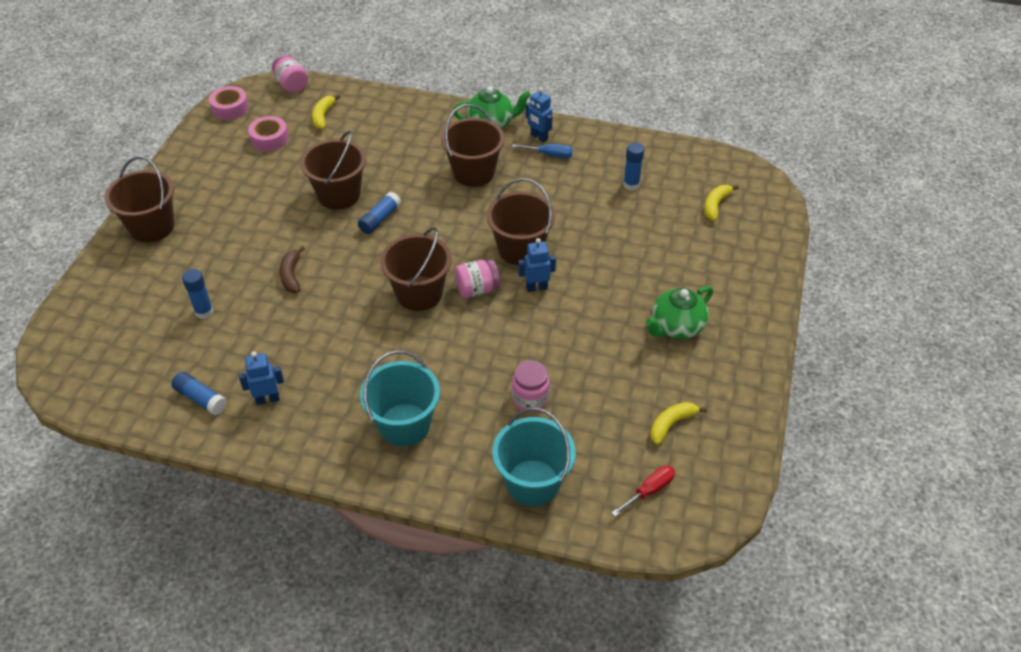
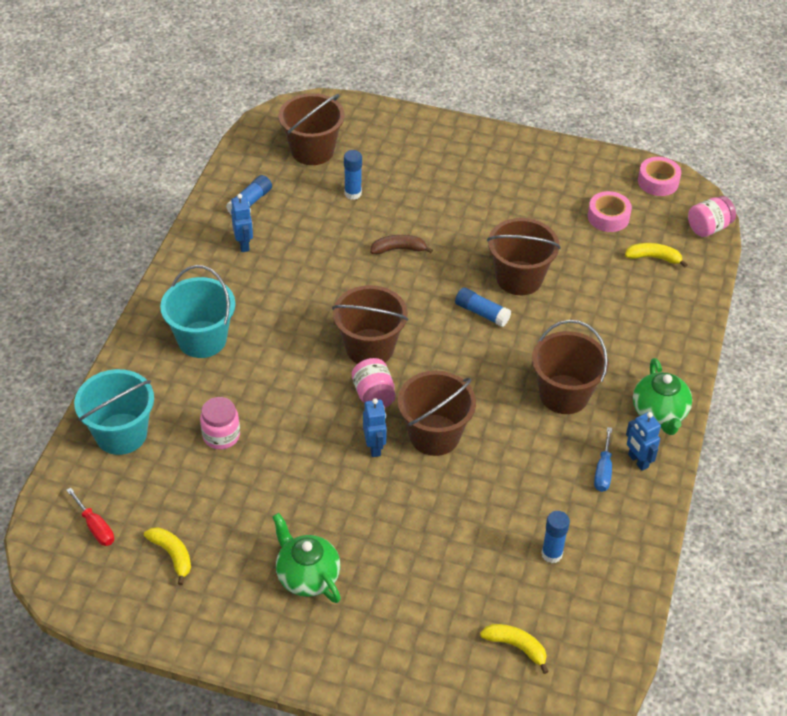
camera: 90 degrees right, 0 degrees up
brown bucket [105,157,174,243] -> brown bucket moved to [279,93,345,165]
blue robot [526,87,553,143] -> blue robot turned 75 degrees counterclockwise [626,412,661,471]

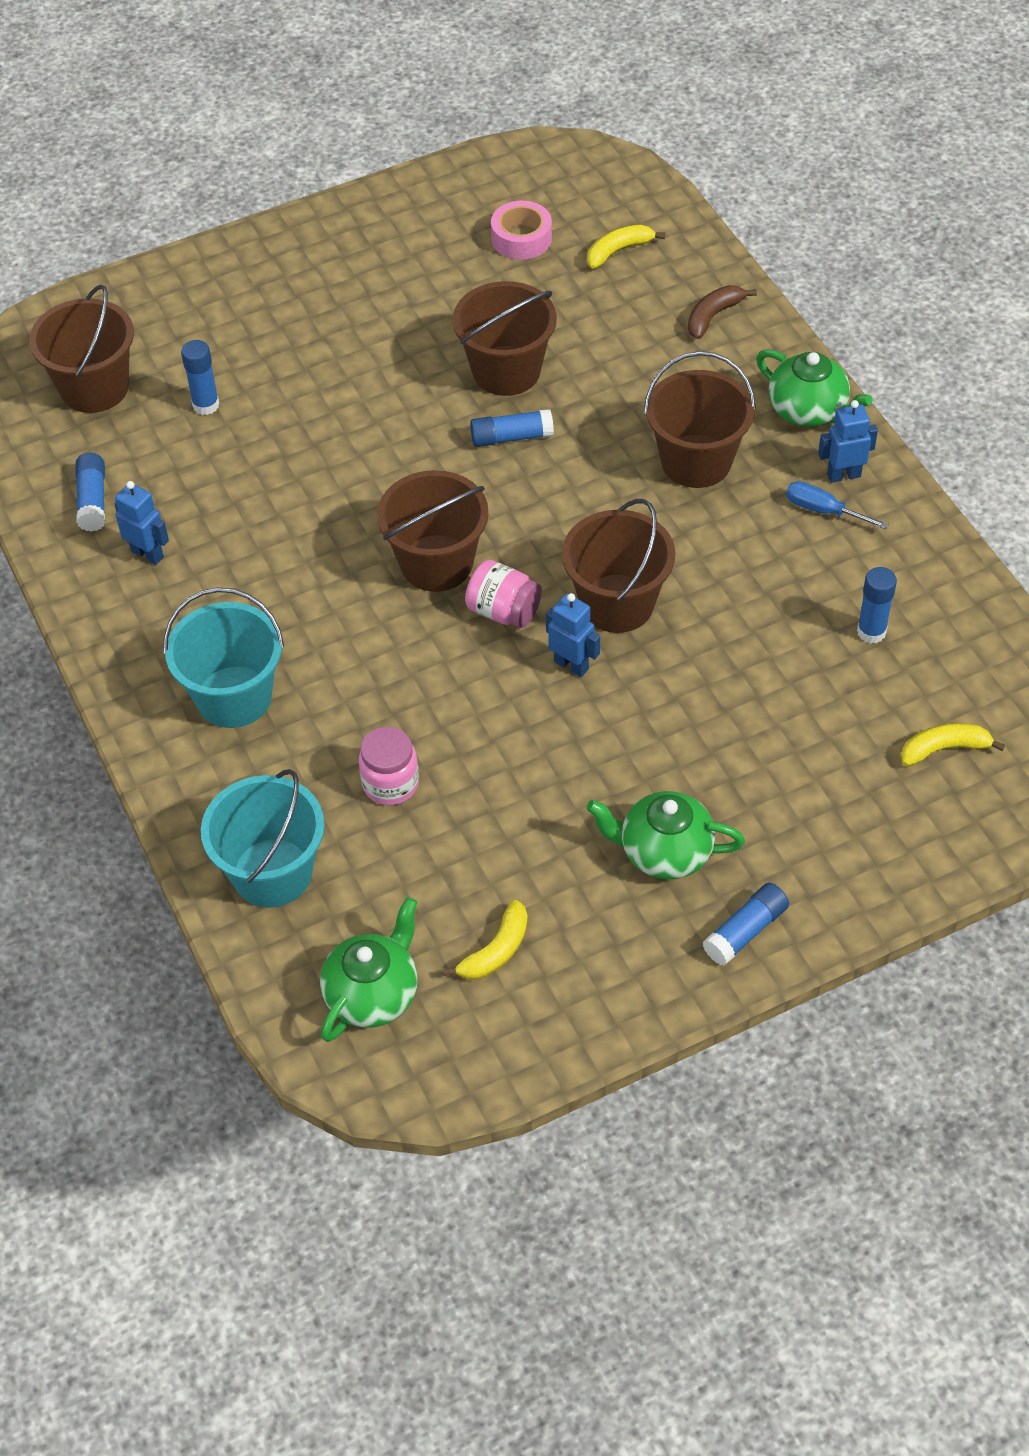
camera: 40 degrees left, 5 degrees up
red screwdriver [66,488,114,546] -> green teapot [320,897,417,1042]
yellow banana [144,527,191,585] -> yellow banana turned 120 degrees clockwise [443,900,528,979]
brown banana [370,235,433,255] -> brown banana moved to [688,285,757,339]
blue screwdriver [594,427,612,492] -> blue screwdriver turned 150 degrees clockwise [786,481,889,529]
blue robot [626,412,661,471] -> blue robot turned 150 degrees clockwise [818,400,878,483]
pink tape [638,157,681,196] -> none
pink jar [688,196,736,237] -> none
none -> blue glue stick [703,883,789,966]

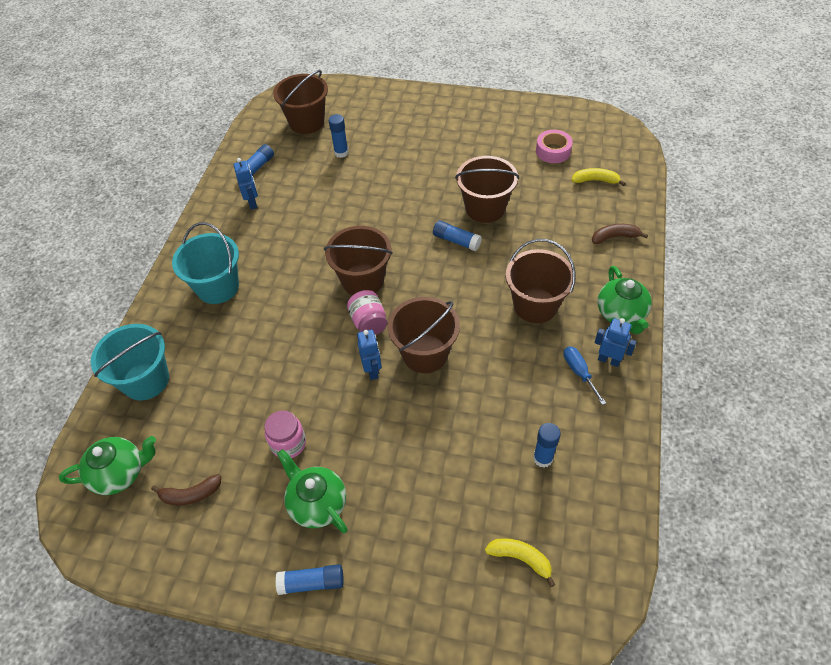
camera: 40 degrees right, 0 degrees up
pink jar [359,727,419,805] -> pink jar moved to [264,410,306,458]
yellow banana [443,900,528,979] -> brown banana [151,474,221,505]

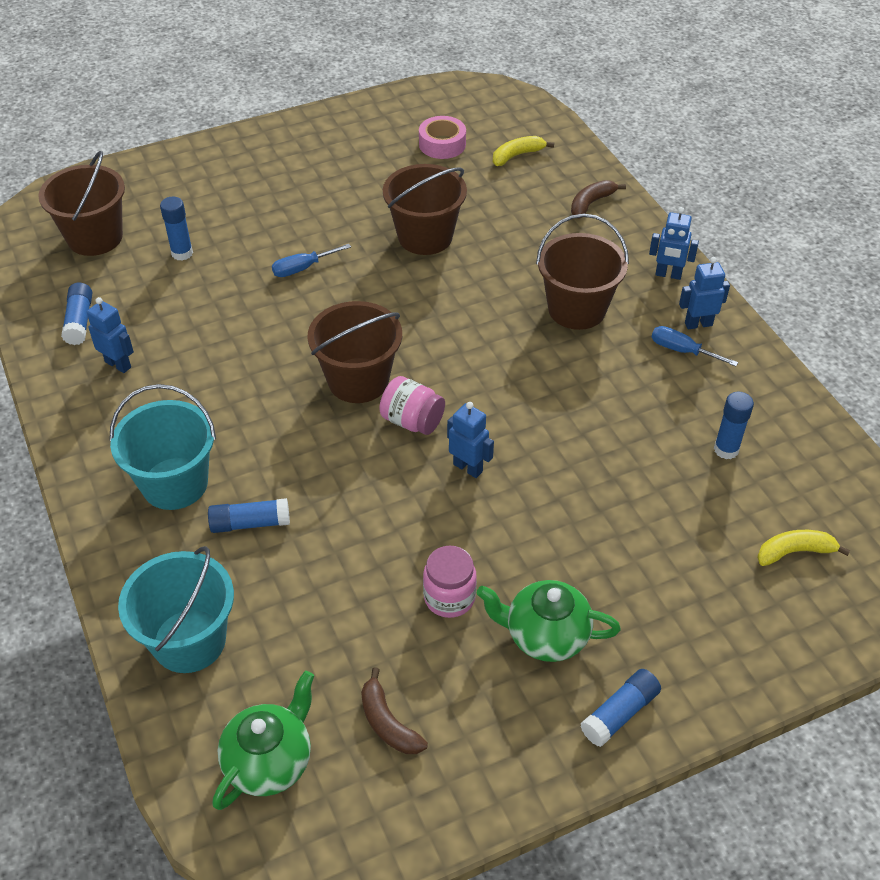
camera: 40 degrees left, 5 degrees down
brown banana [151,474,221,505] -> brown banana turned 105 degrees clockwise [361,667,428,754]
brown bucket [388,297,460,373] -> none
blue glue stick [433,220,482,251] -> blue glue stick moved to [208,498,290,533]
green teapot [598,266,652,334] -> blue robot [649,207,699,280]
none -> blue screwdriver [272,244,351,277]

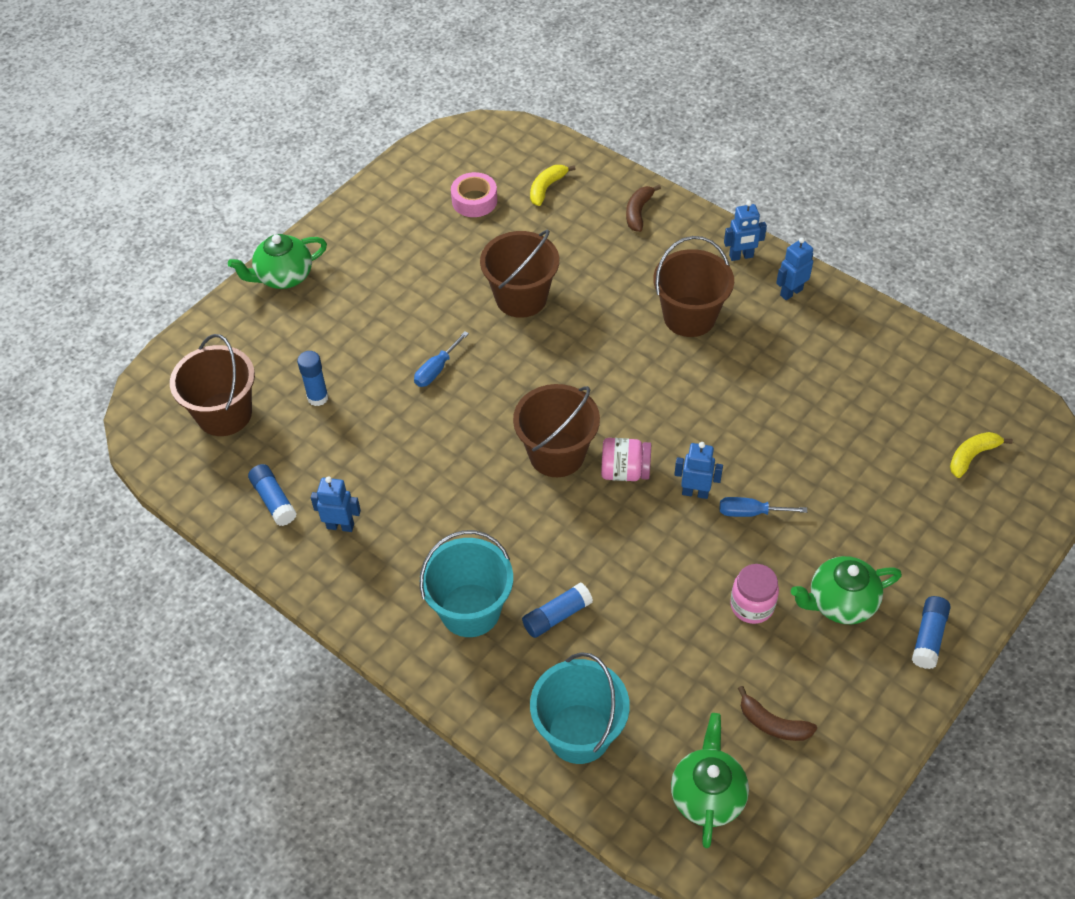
camera: 25 degrees left, 5 degrees up
blue screwdriver [652,326,738,366] -> blue screwdriver moved to [720,497,807,517]
blue glue stick [714,391,754,459] -> none
none -> green teapot [228,234,327,289]

